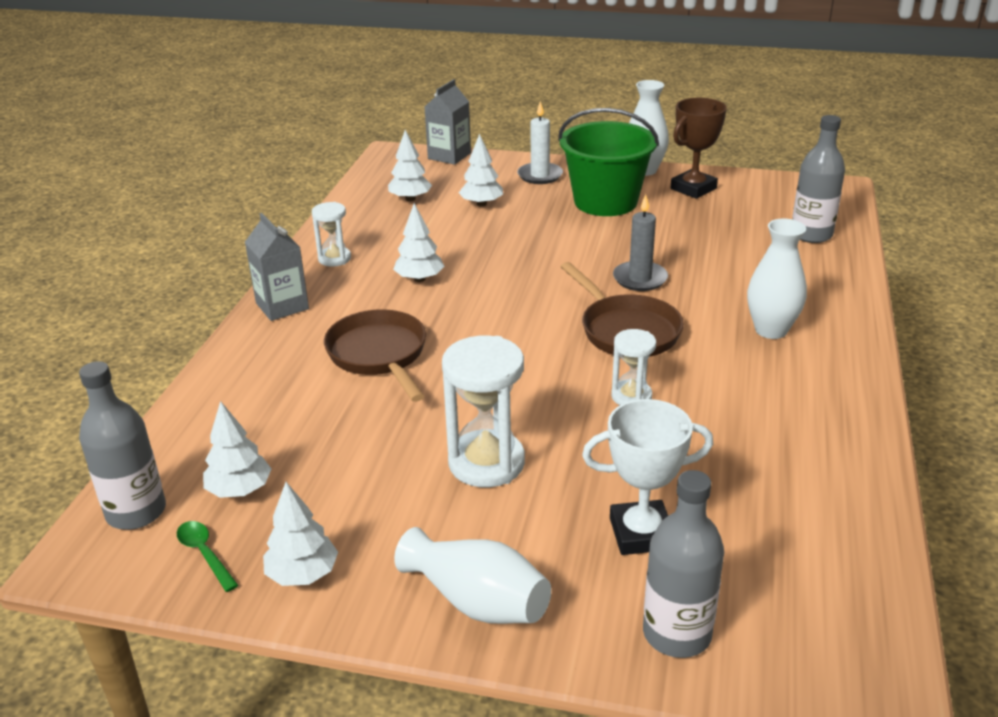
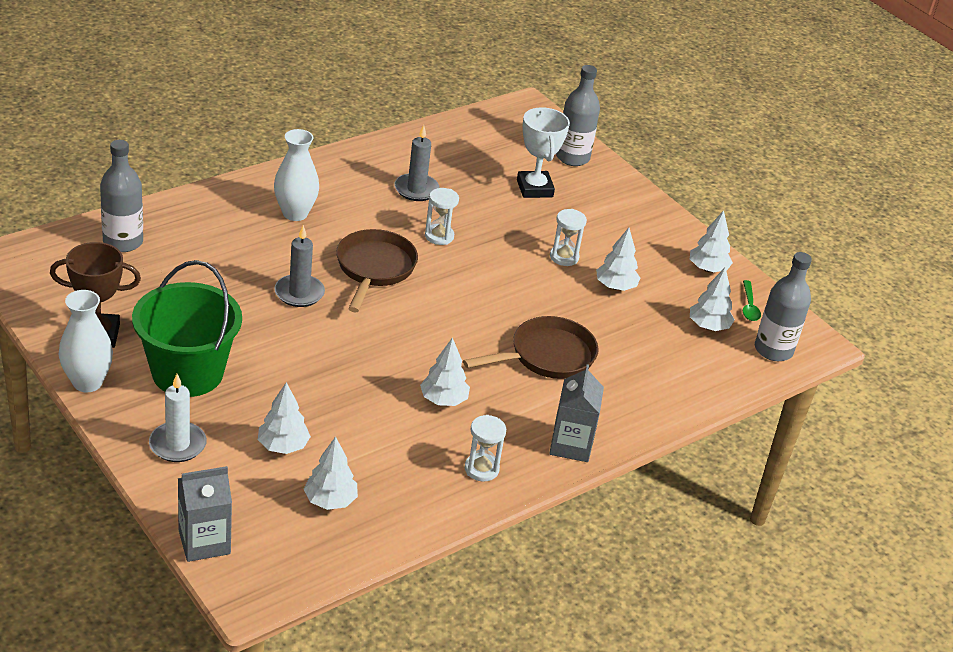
camera: 145 degrees left, 5 degrees up
brown pan [324,309,426,402] -> brown pan turned 135 degrees counterclockwise [463,316,599,379]
white vase [394,527,551,624] -> none
white hourglass [442,336,525,487] -> white hourglass [550,209,587,266], size x0.57
white trophy [582,399,713,555] -> white trophy turned 45 degrees clockwise [517,107,570,198]
none -> grey candle [395,125,440,201]
none -> white tree [596,228,640,291]

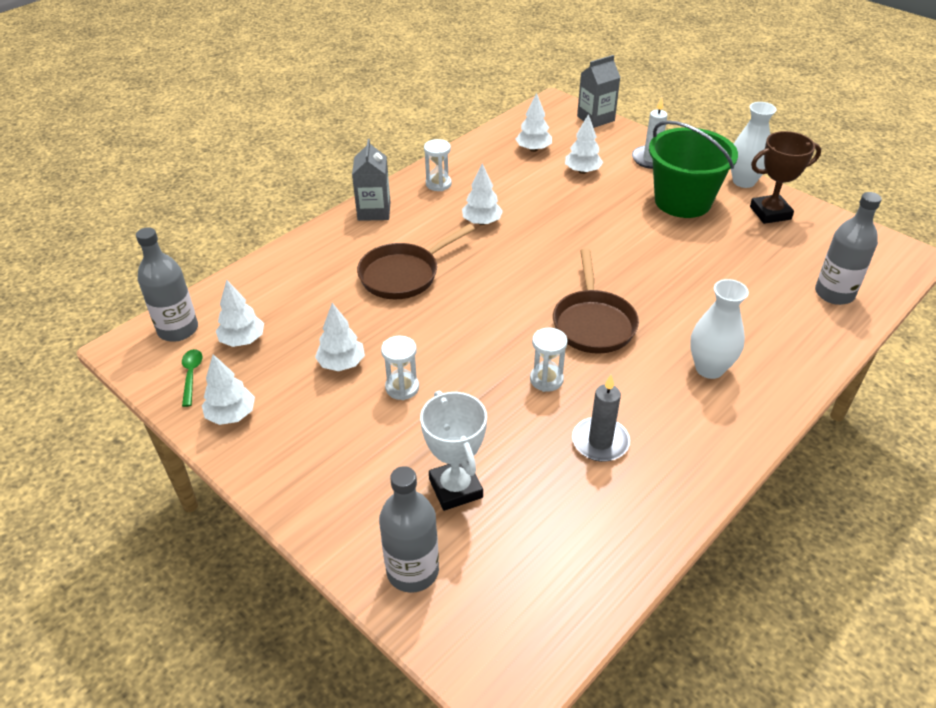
camera: 175 degrees right, 5 degrees up
grey candle [275,225,325,307] -> none

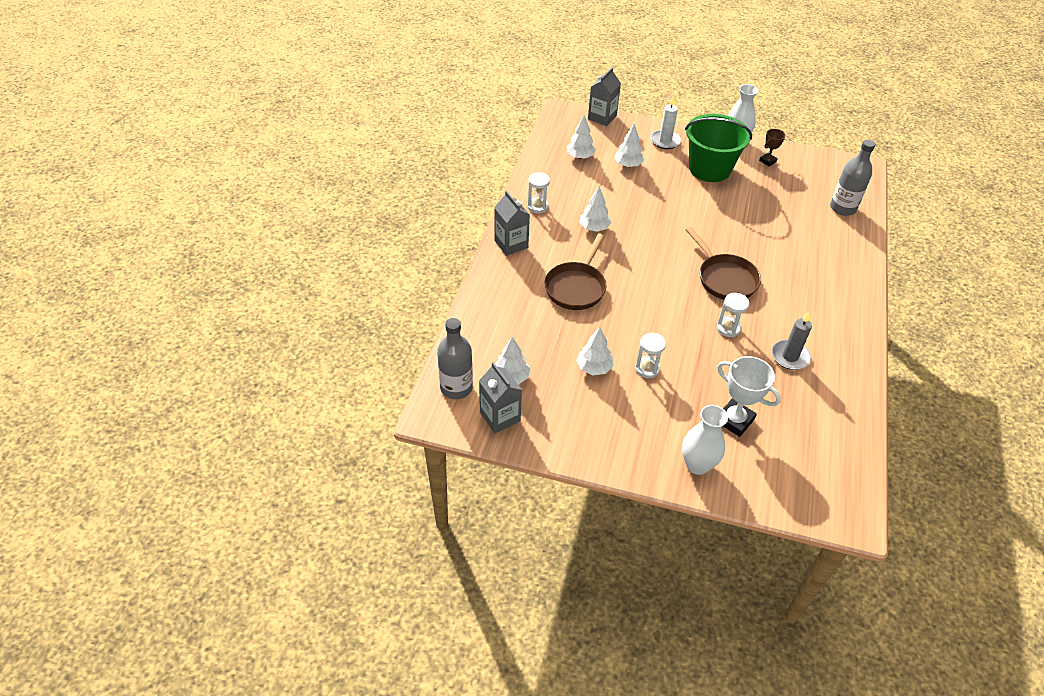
camera: 30 degrees left, 5 degrees up
green spoon [182,349,202,407] -> grey carton [479,362,522,433]
white tree [202,354,255,425] -> none
grey bottle [379,466,439,593] -> none
white vase [690,279,749,379] -> white vase moved to [682,405,728,475]
brown trophy [750,131,821,224] -> brown trophy [759,129,786,166], size x0.57

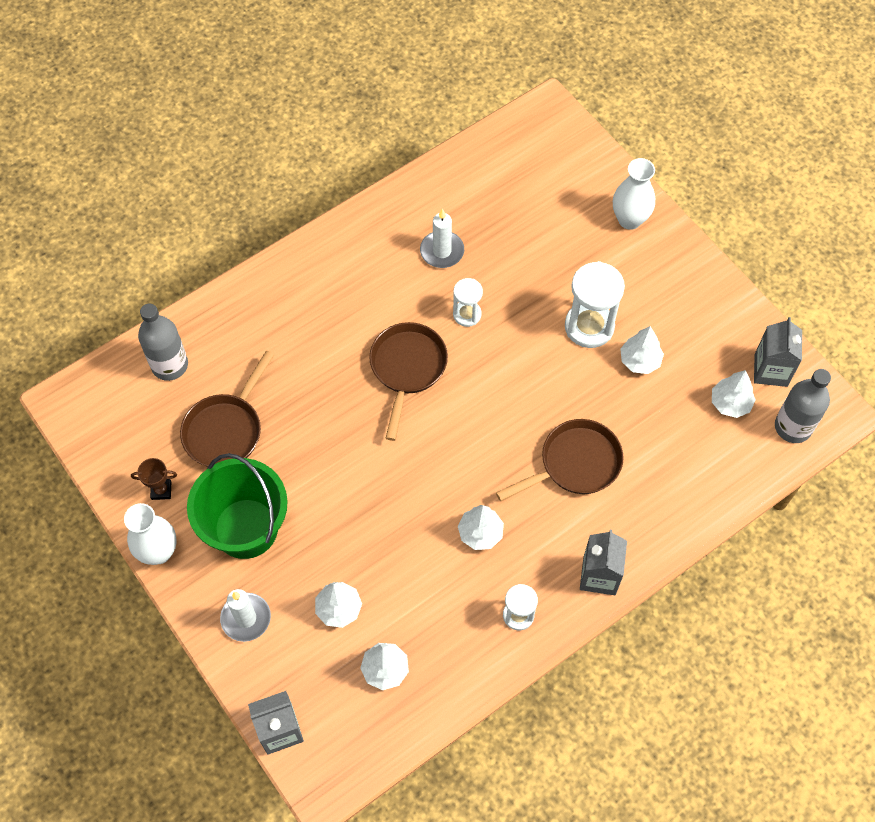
camera: 140 degrees left, 15 degrees up
white hourglass [635,333,666,378] -> white hourglass [565,261,625,348], size x1.74
white trophy [717,356,781,437] -> none
grey candle [772,312,812,370] -> white candle [420,209,464,268]
none -> brown pan [180,351,274,467]

